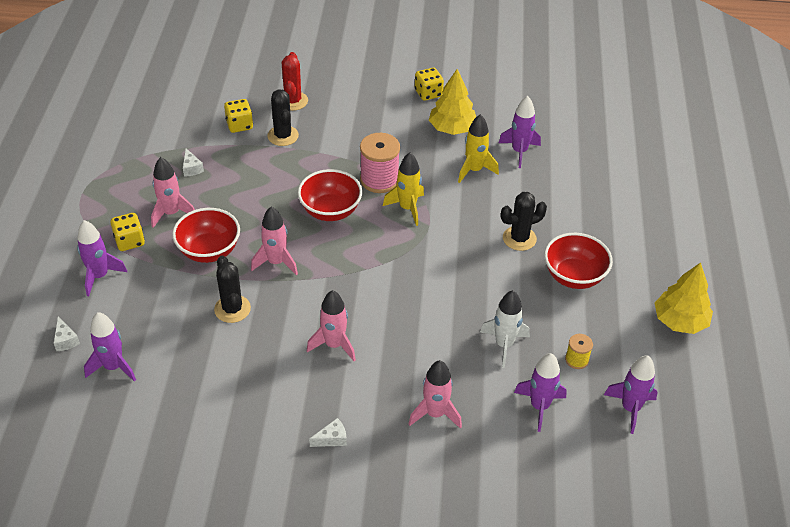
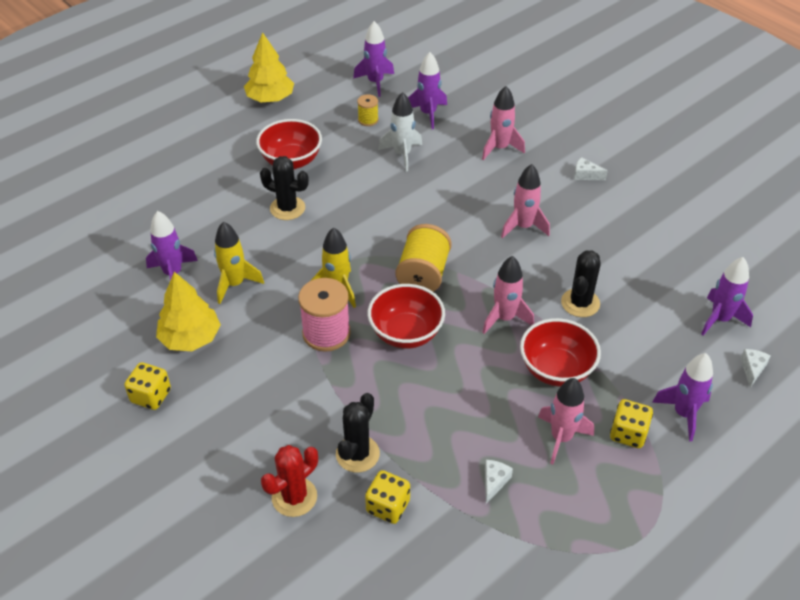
camera: 135 degrees left, 0 degrees up
none -> yellow spool [395,224,452,292]

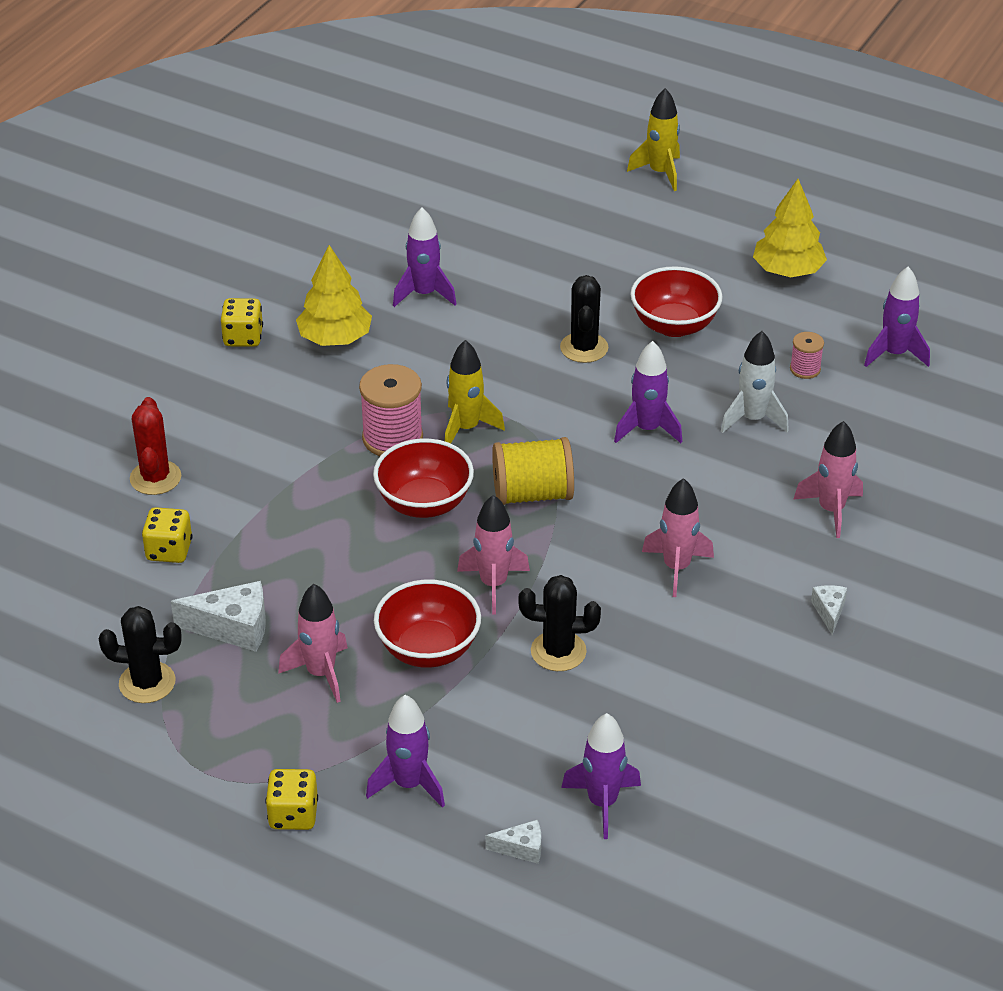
camera: 70 degrees right, 5 degrees down
yellow rocket [214,221,264,304] -> yellow rocket moved to [627,88,680,191]
red cactus [261,445,318,517] -> red cactus turned 60 degrees clockwise [130,397,181,495]
black cactus [336,393,380,472] -> black cactus moved to [99,606,181,703]
yellow spool [357,94,379,126] -> pink spool [790,332,824,379]
purple rocket [408,52,447,129] -> purple rocket moved to [614,341,682,443]
white cheese [485,460,513,504] -> white cheese [171,581,266,652], size x1.81
yellow dice [610,399,653,448] -> yellow dice moved to [266,769,318,830]

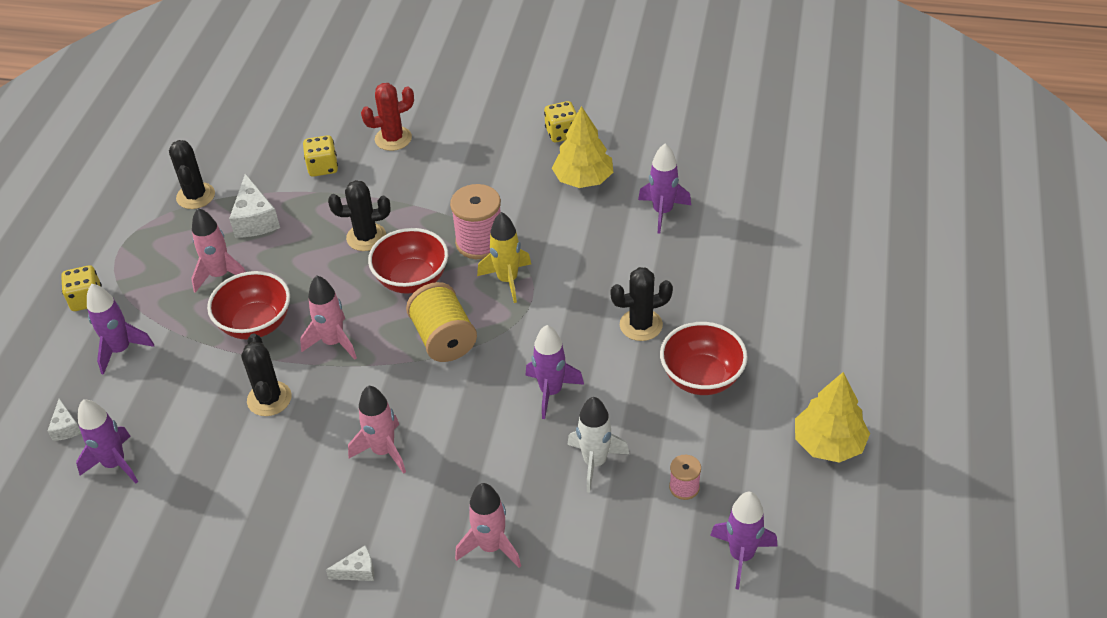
camera: 75 degrees right, 5 degrees up
yellow rocket [627,88,680,191] -> none
none -> black cactus [328,180,391,251]

